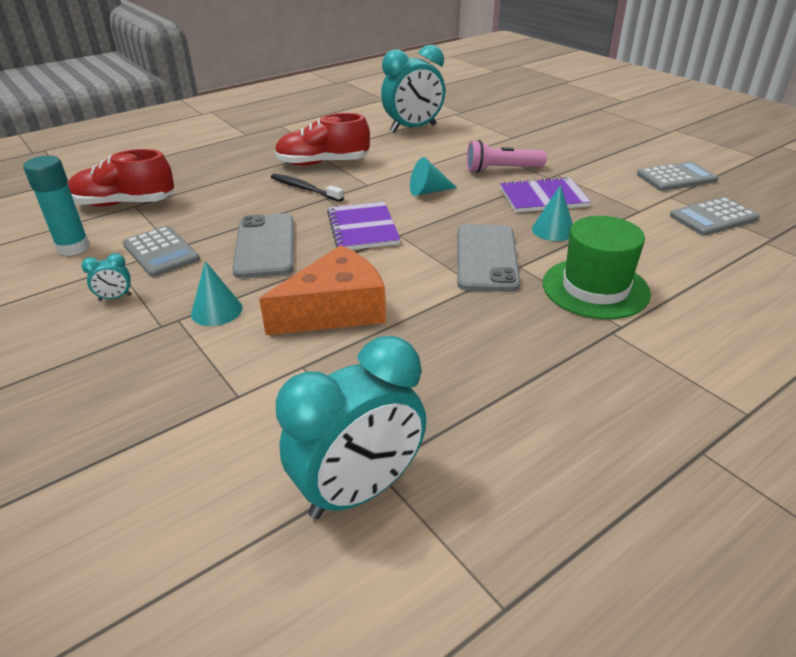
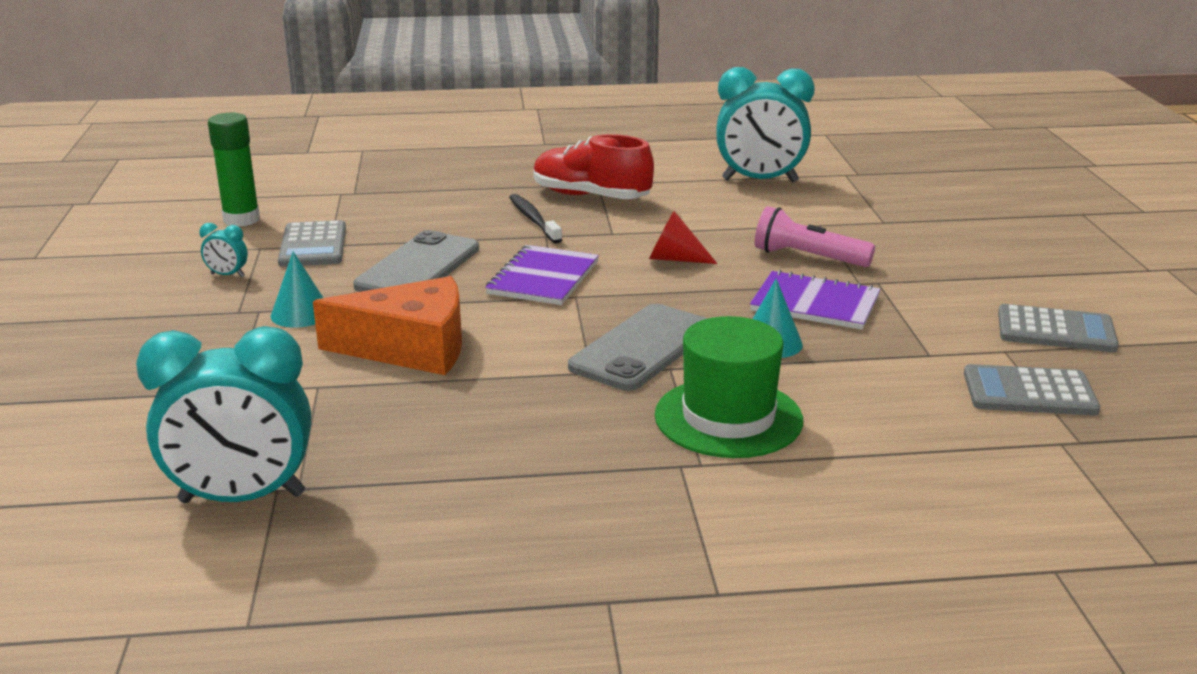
camera: 30 degrees right, 10 degrees down
turquoise glue stick [23,155,90,256] -> green glue stick [208,112,260,227]
red shoe [68,149,174,207] -> none
turquoise cone [410,157,457,196] -> red cone [649,211,718,264]

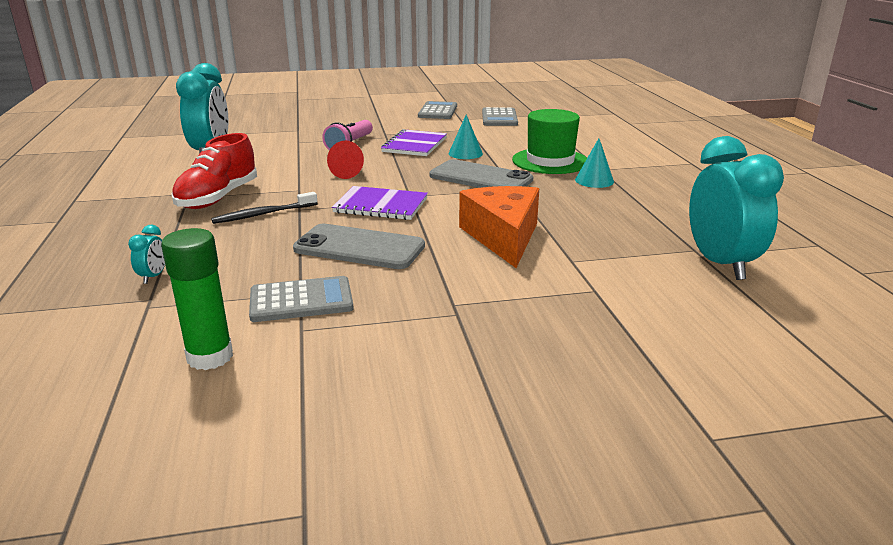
camera: 95 degrees left, 0 degrees up
turquoise clock [199,223,248,277] -> turquoise clock moved to [128,225,165,284]
turquoise cone [271,251,323,328] -> turquoise cone moved to [575,138,614,188]

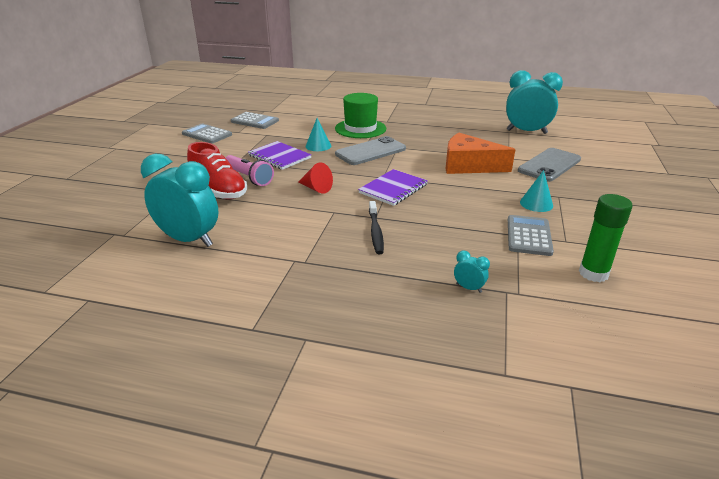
camera: 65 degrees left, 5 degrees up
red shoe [171,133,257,209] -> red shoe moved to [187,142,247,199]
grey phone [293,224,425,269] -> grey phone moved to [518,148,581,182]
turquoise cone [575,138,614,188] -> turquoise cone moved to [520,170,553,212]

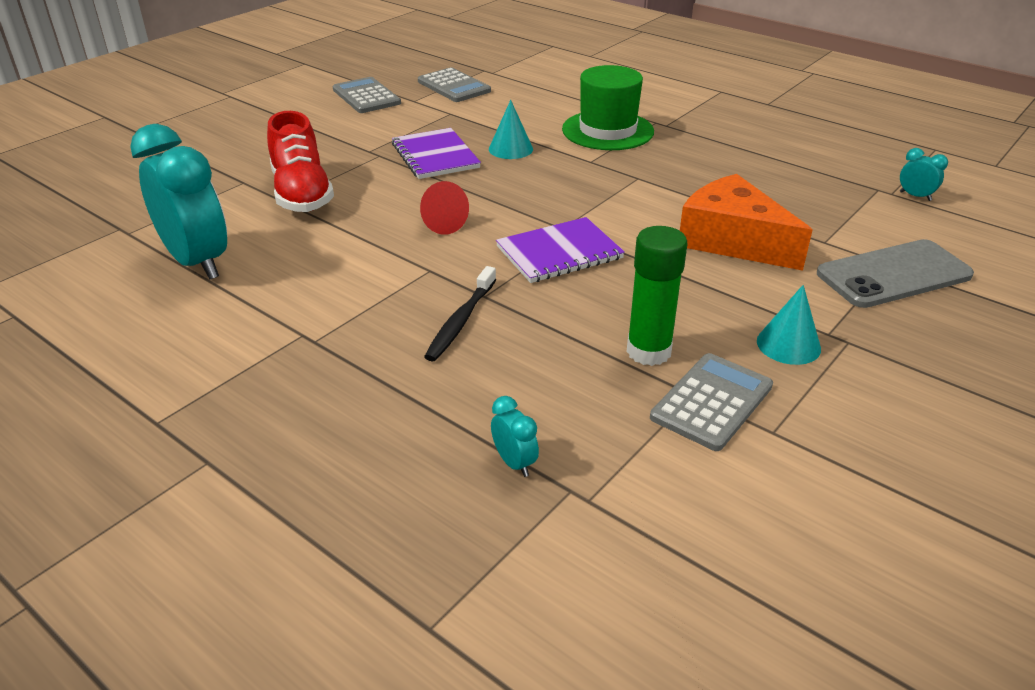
camera: 25 degrees right, 5 degrees up
pink flashlight [226,155,274,186] -> none
grey phone [335,136,406,165] -> none
turquoise clock [506,70,563,134] -> turquoise clock [900,148,948,201], size x0.41
green glue stick [579,194,633,282] -> green glue stick moved to [627,226,687,366]

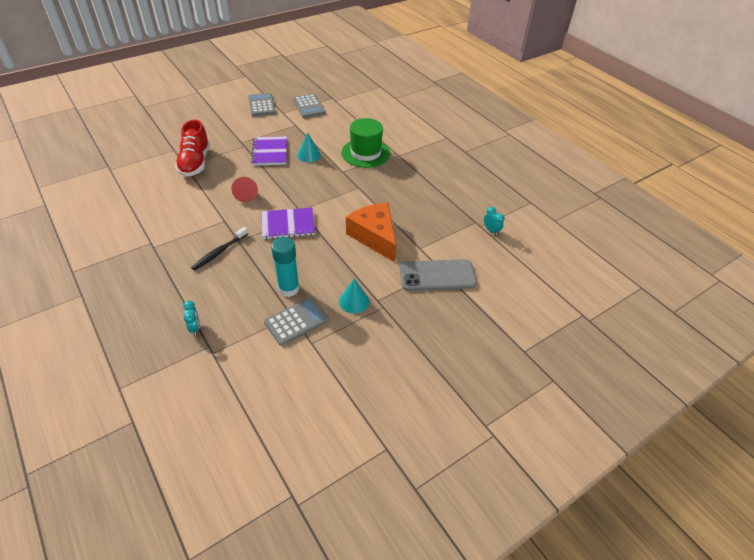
camera: 15 degrees right, 10 degrees up
turquoise clock [130,124,227,279] -> none
green glue stick [627,226,687,366] -> turquoise glue stick [271,237,300,297]

